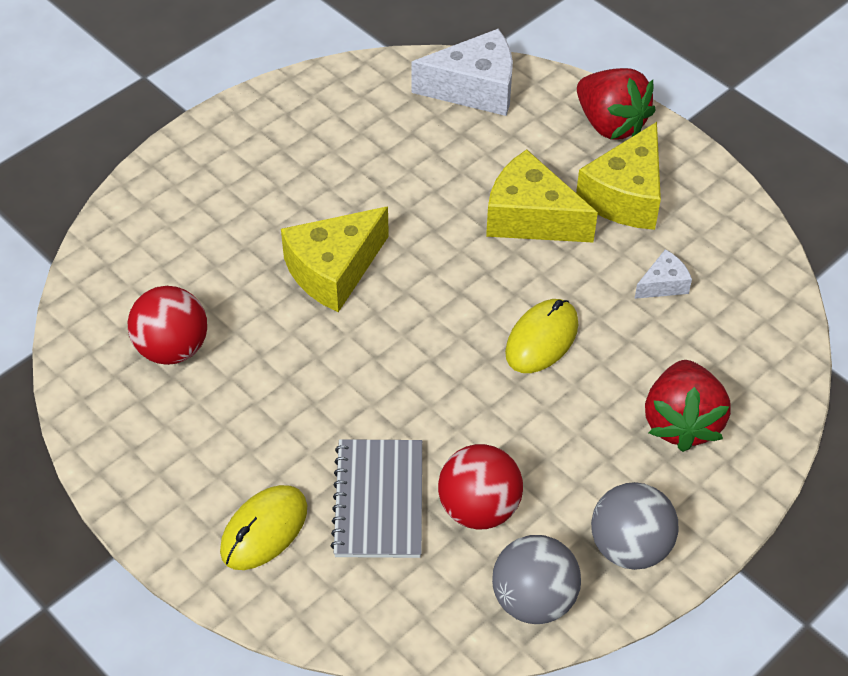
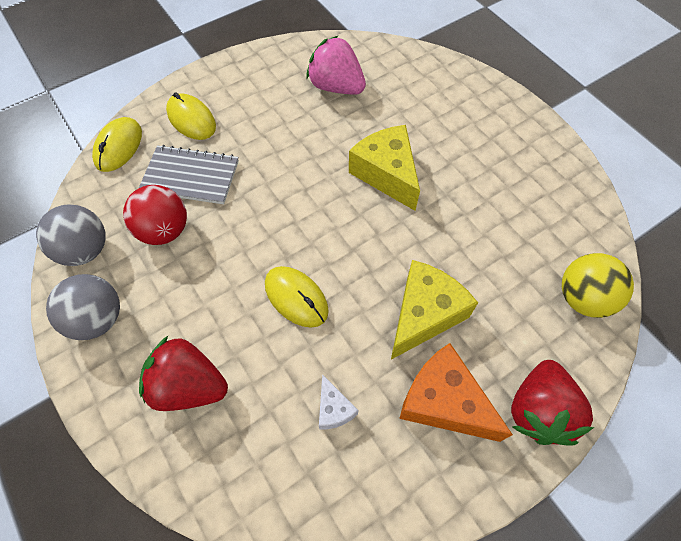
camera: 100 degrees right, 10 degrees up
red ball [128,286,207,365] -> pink strawberry [306,35,366,95]
white cheese [411,29,513,116] -> yellow ball [562,253,634,318]
yellow cheese [576,122,661,230] -> orange cheese [399,343,513,442]
red strawberry [577,68,656,140] -> red strawberry turned 45 degrees counterclockwise [511,360,594,446]
none -> yellow mouse [92,117,142,172]

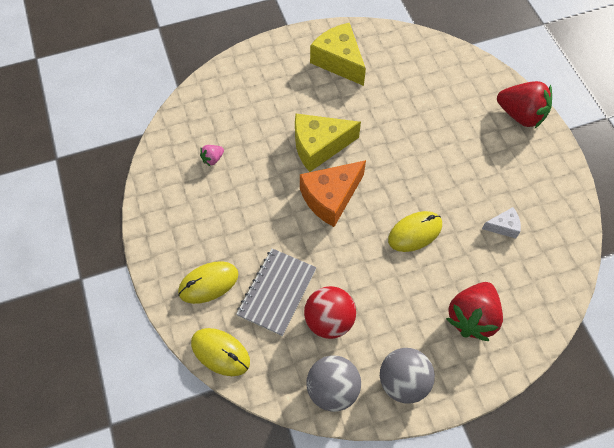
camera: 75 degrees left, 0 degrees up
pink strawberry [306,35,366,95] -> pink strawberry [200,145,224,166], size x0.45
yellow cheese [391,260,478,360] -> yellow cheese moved to [310,23,366,86]
orange cheese [399,343,513,442] -> orange cheese moved to [300,160,366,227]
yellow ball [562,253,634,318] -> none

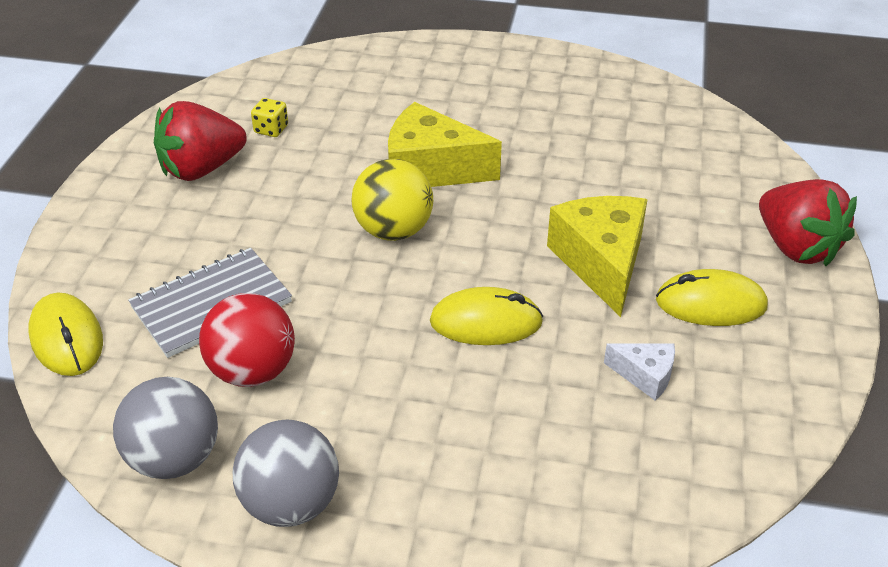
camera: 30 degrees right, 20 degrees down
yellow mouse [178,261,238,304] -> yellow mouse moved to [656,269,768,326]
pink strawberry [200,145,224,166] -> yellow dice [251,98,288,137]
orange cheese [300,160,366,227] -> yellow ball [352,159,433,241]
yellow cheese [310,23,366,86] -> yellow cheese moved to [547,196,648,317]
red strawberry [446,282,503,341] -> red strawberry moved to [154,101,247,181]

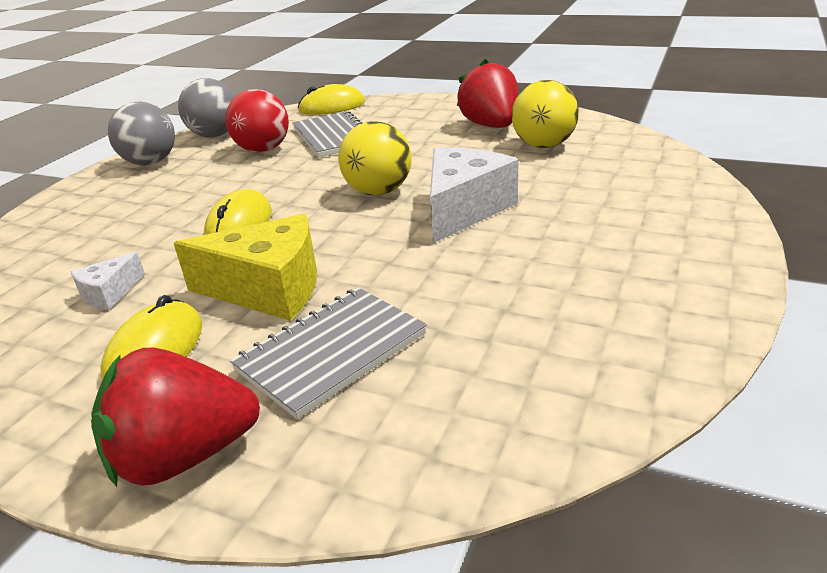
camera: 105 degrees right, 10 degrees down
yellow dice [251,98,288,137] -> yellow ball [511,80,579,148]
yellow cheese [388,102,502,187] -> white cheese [430,148,518,243]
none -> grey notebook [230,288,427,419]

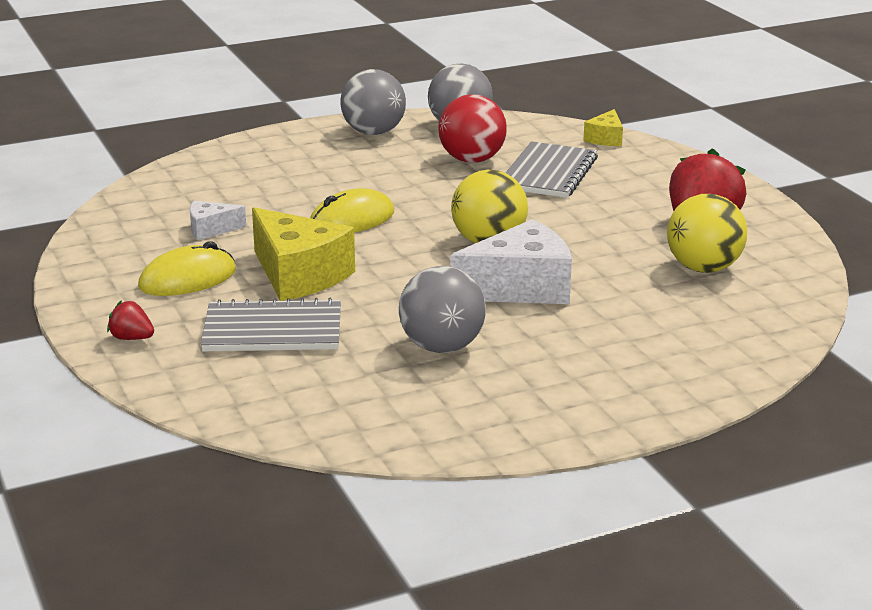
camera: 40 degrees right, 5 degrees down
red strawberry [91,348,260,487] -> red strawberry [107,301,154,340], size x0.45
yellow mouse [298,84,365,115] -> yellow cheese [583,109,623,146]
none -> grey ball [399,266,486,353]

